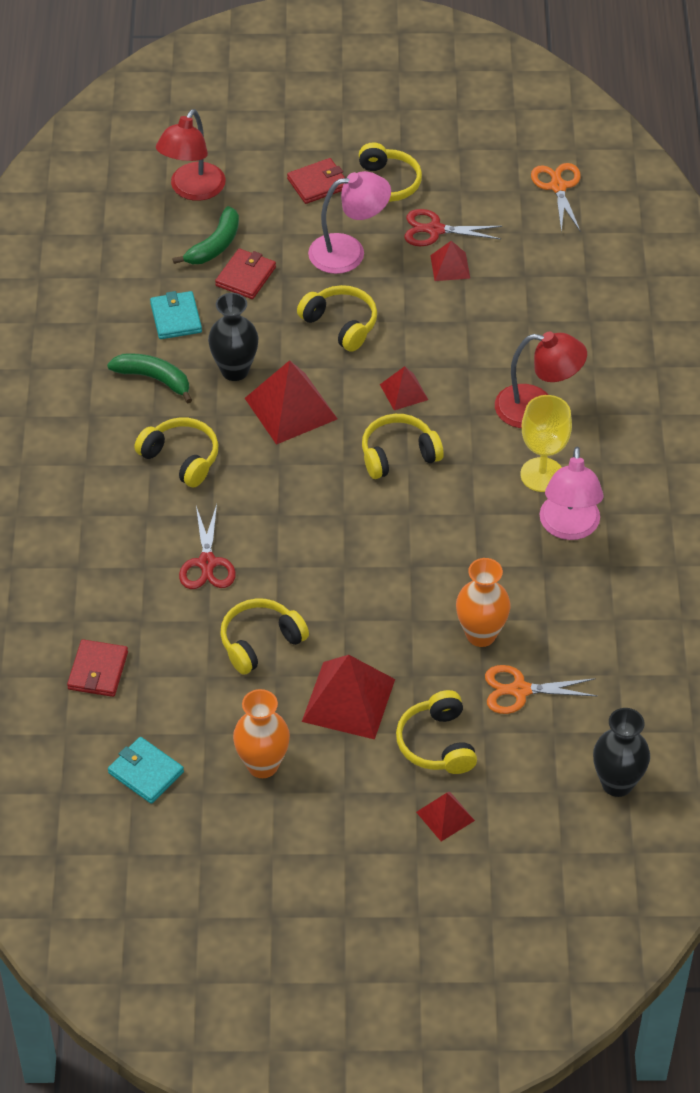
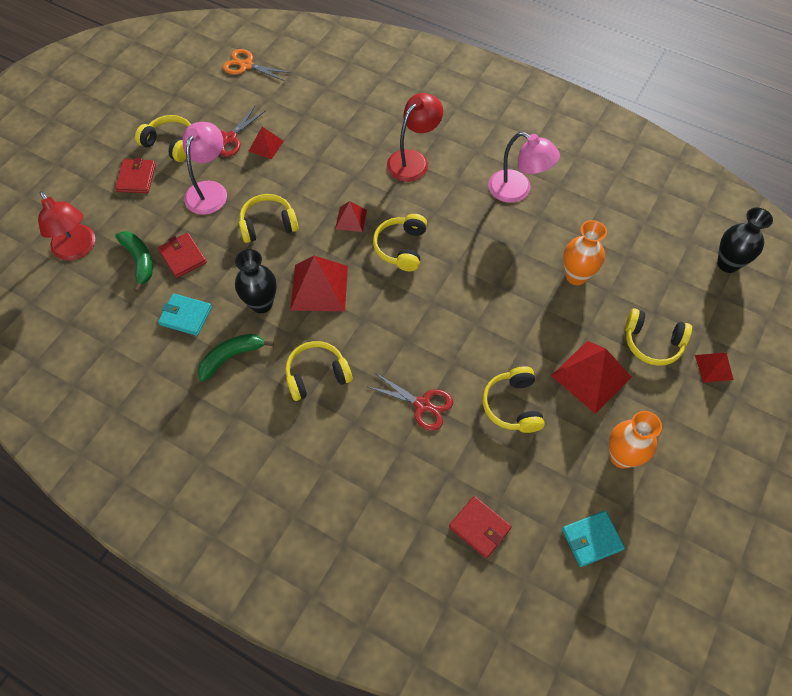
camera: 60 degrees left, 10 degrees up
orange scissors [485,665,598,714] -> none
yellow goblet [520,395,572,492] -> none

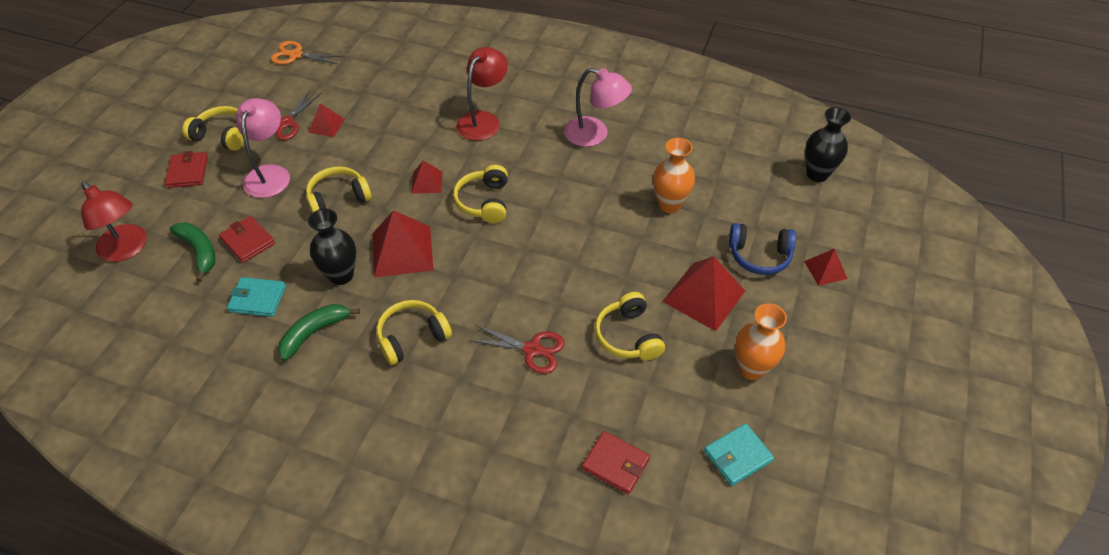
camera: 10 degrees left, 10 degrees down
yellow headphones [625,308,692,366] -> blue headphones [729,223,796,275]

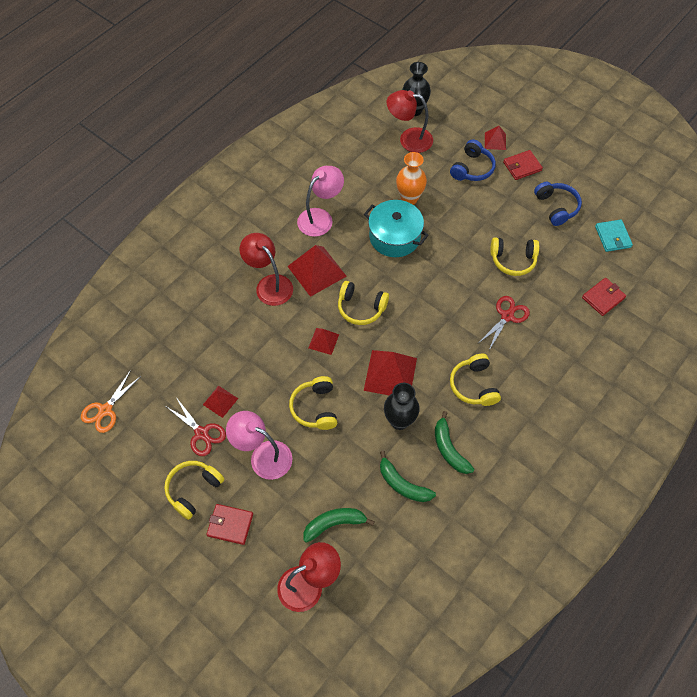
camera: 70 degrees left, 10 degrees up
red wallet [219,216,275,263] -> red wallet moved to [503,150,543,180]
turquoise wallet [227,277,286,317] -> green banana [380,450,436,502]
red pyramid [662,256,745,331] -> red pyramid moved to [287,245,347,297]
orange vase [735,303,787,380] -> blue headphones [534,182,582,226]
none -> turquoise pot [364,200,428,257]
none -> red lamp [386,90,433,153]

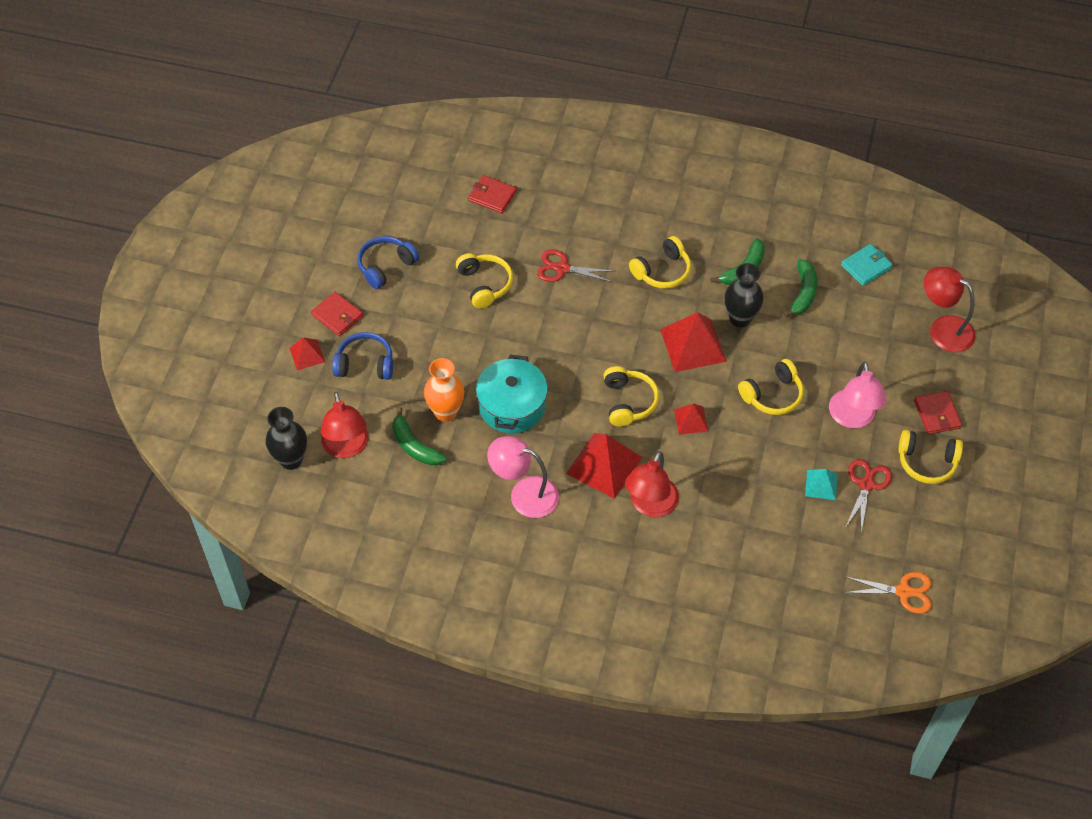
camera: 115 degrees left, 5 degrees down
red pyramid [203,386,238,418] -> turquoise pyramid [805,469,838,500]
green banana [304,508,375,543] -> green banana moved to [392,407,447,466]
turquoise wallet [595,220,633,252] -> turquoise wallet moved to [841,244,893,286]

